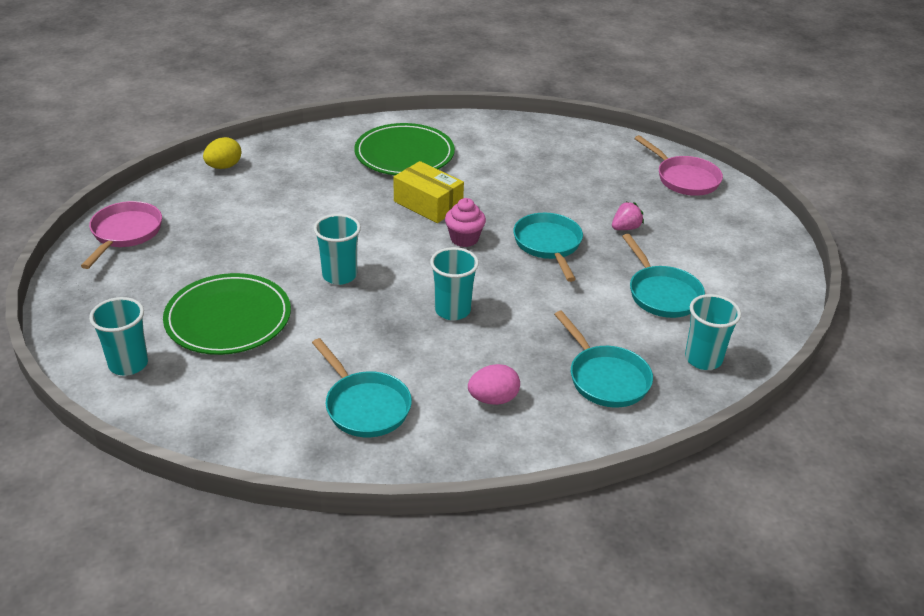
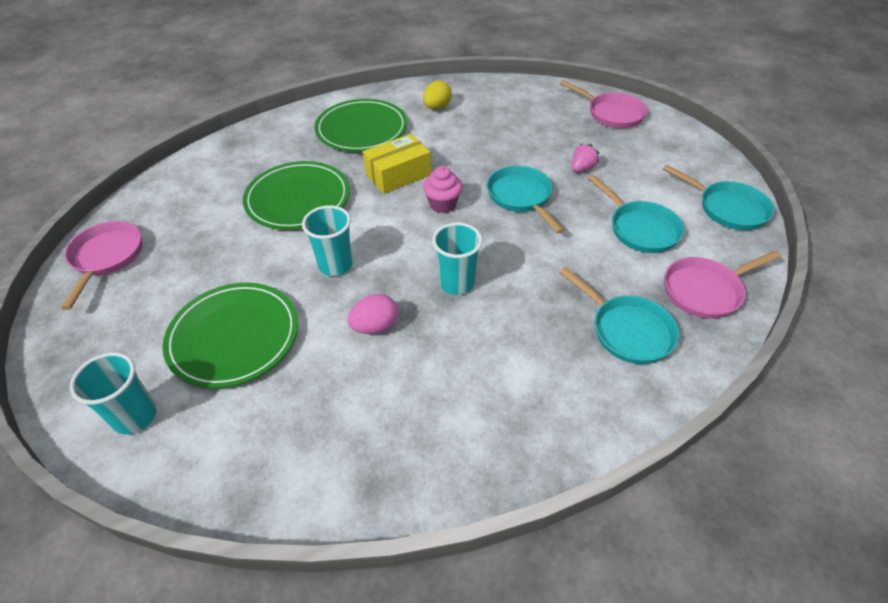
camera: 10 degrees left, 10 degrees up
yellow egg [203,137,241,169] -> yellow egg moved to [423,80,452,110]
turquoise pan [312,338,412,437] -> turquoise pan moved to [663,164,774,230]
yellow box [393,161,464,223] -> yellow box turned 60 degrees counterclockwise [363,134,431,194]
pink egg [468,364,520,405] -> pink egg moved to [347,294,398,334]
turquoise cup [685,294,741,370] -> pink pan [664,251,781,319]
none -> green plate [243,161,350,230]

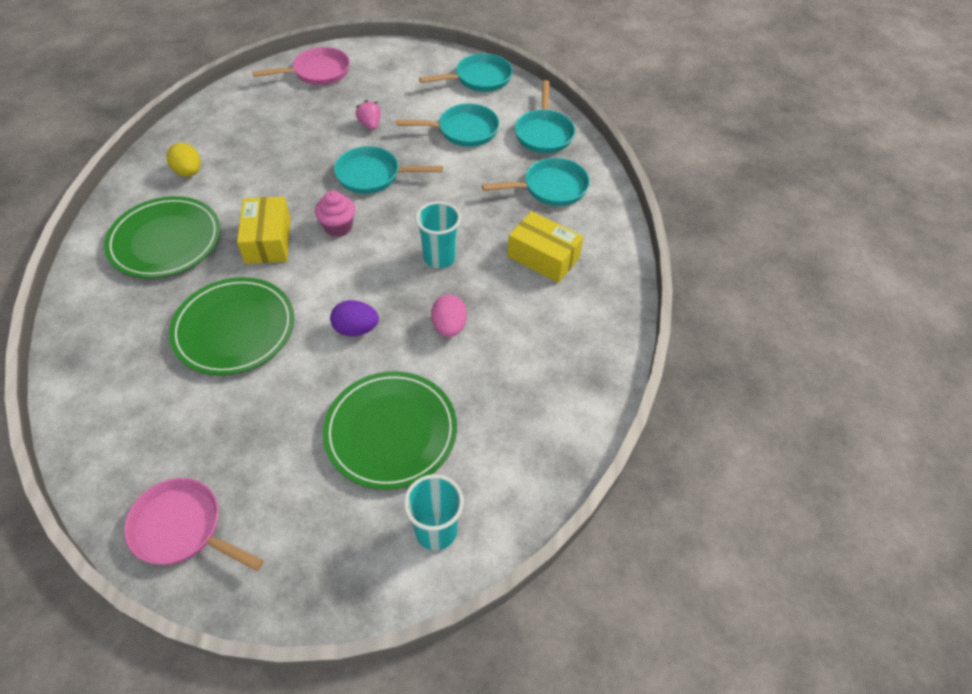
camera: 65 degrees left, 5 degrees up
turquoise cup [302,205,353,276] -> purple egg [330,300,379,336]
pink pan [664,251,781,319] -> turquoise pan [515,80,575,153]
none -> yellow box [507,211,583,283]

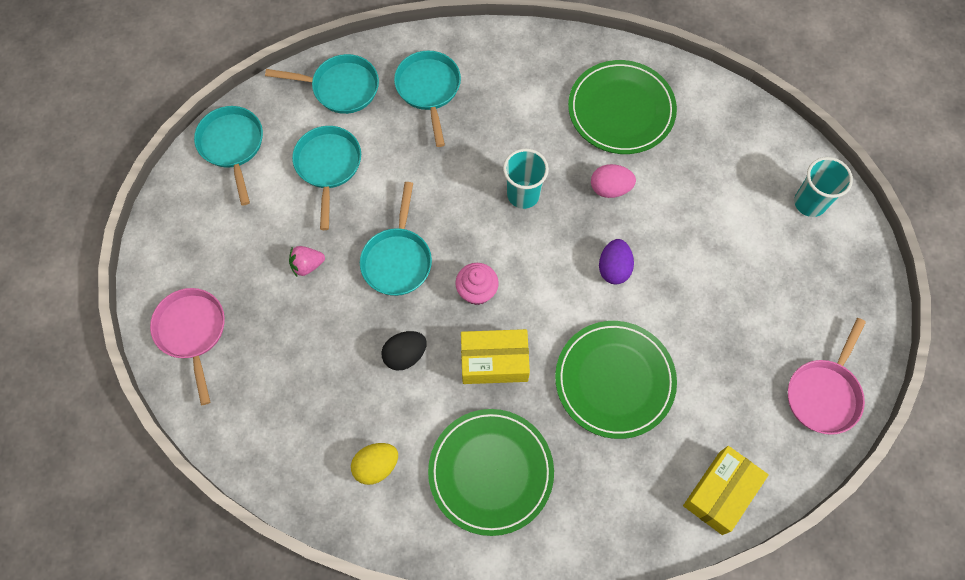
camera: 85 degrees left, 15 degrees up
green plate [323,371,457,490] -> green plate moved to [568,60,677,154]
yellow box [507,211,583,283] -> yellow box moved to [683,446,769,535]
none -> black egg [381,331,427,371]

